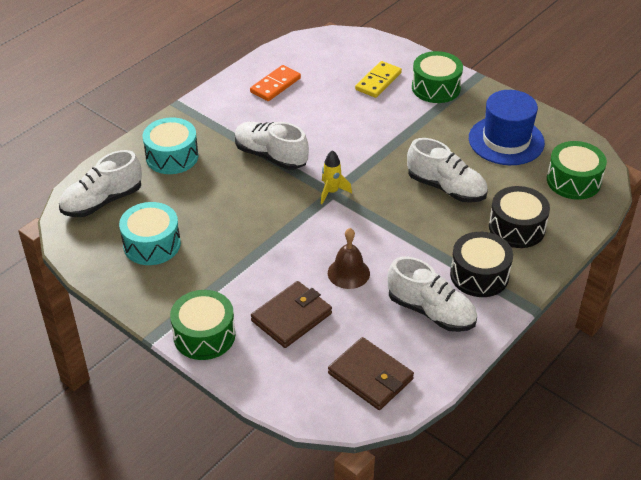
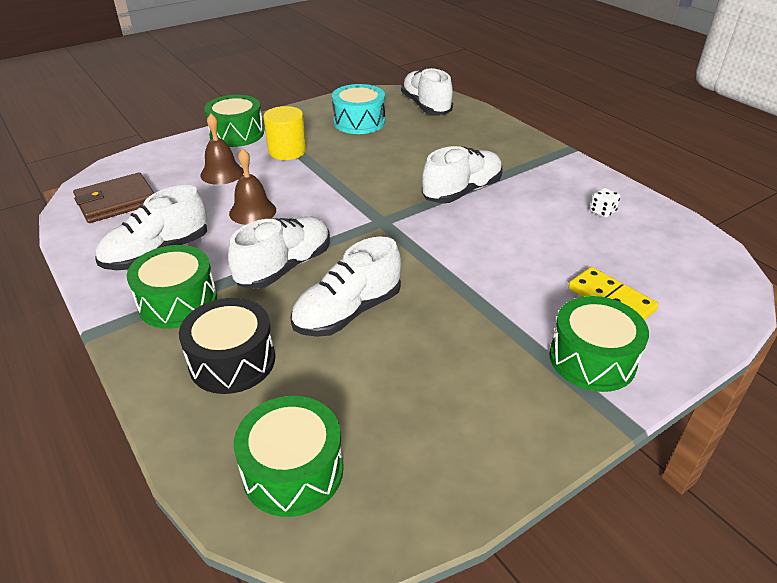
camera: 105 degrees right, 5 degrees down
turquoise drum [143,117,198,174] -> none
orange domino [250,65,301,101] -> white dice [590,188,621,218]
brown wallet [251,281,332,348] -> brown bell [200,113,244,185]
yellow rocket [321,150,352,204] -> none
black drum [450,232,513,297] -> green drum [127,245,217,329]
blue hat [469,90,545,165] -> none
none -> white shoe [228,217,330,289]
none -> yellow cylinder [264,106,306,160]

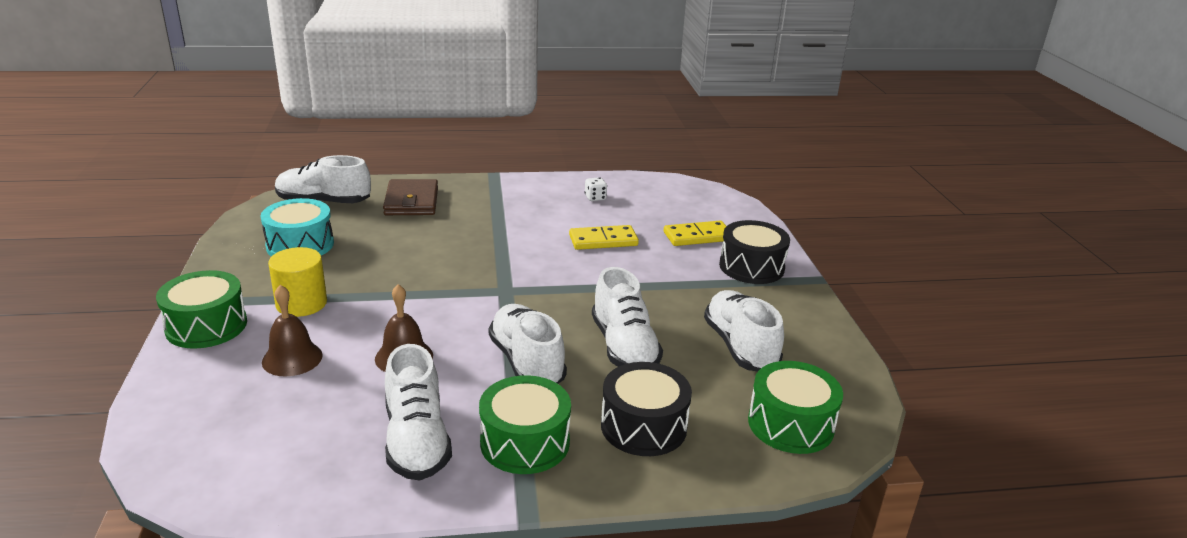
camera: 65 degrees left, 10 degrees down
brown wallet [73,172,154,223] -> brown wallet moved to [383,179,438,215]
white shoe [422,146,503,203] -> white shoe moved to [704,290,784,372]
green drum [549,296,649,392] -> black drum [719,220,790,284]
none -> yellow domino [569,225,639,250]

